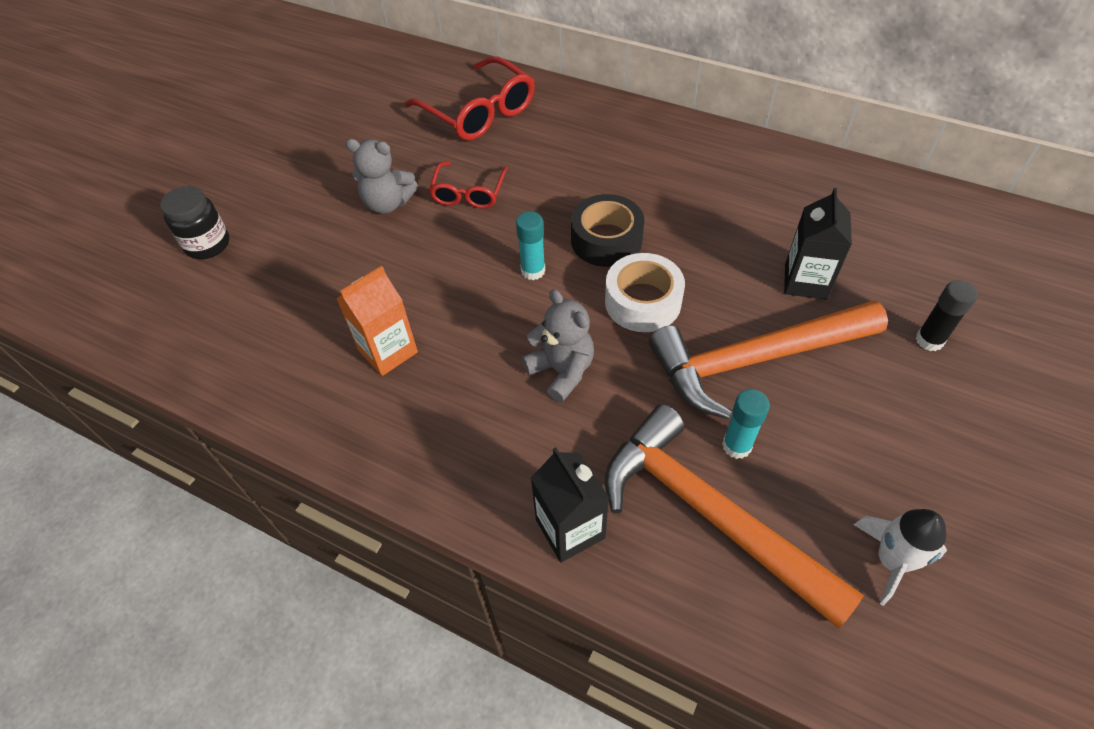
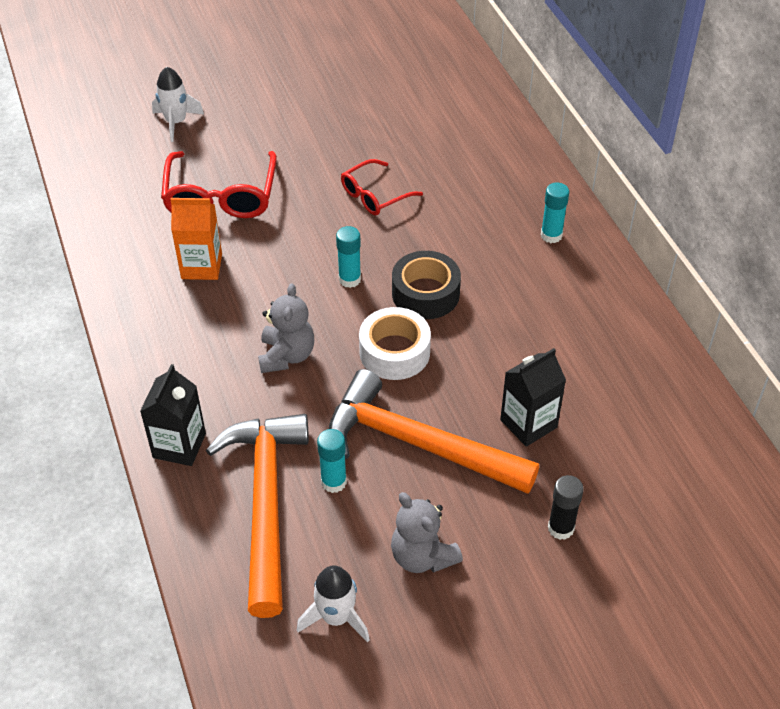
camera: 40 degrees right, 5 degrees down
black jar [160,186,229,259] -> white rocket [152,67,204,142]
grey teddy bear [345,139,418,214] -> grey teddy bear moved to [391,492,463,573]
red glasses [405,56,535,141] -> red glasses moved to [161,151,277,218]
none -> turquoise glue stick [541,182,569,243]

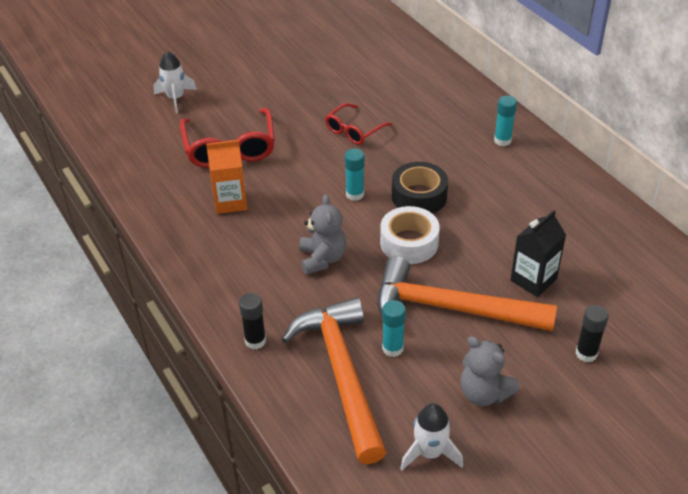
camera: 10 degrees left, 5 degrees down
black carton [140,364,206,466] -> black glue stick [239,293,266,349]

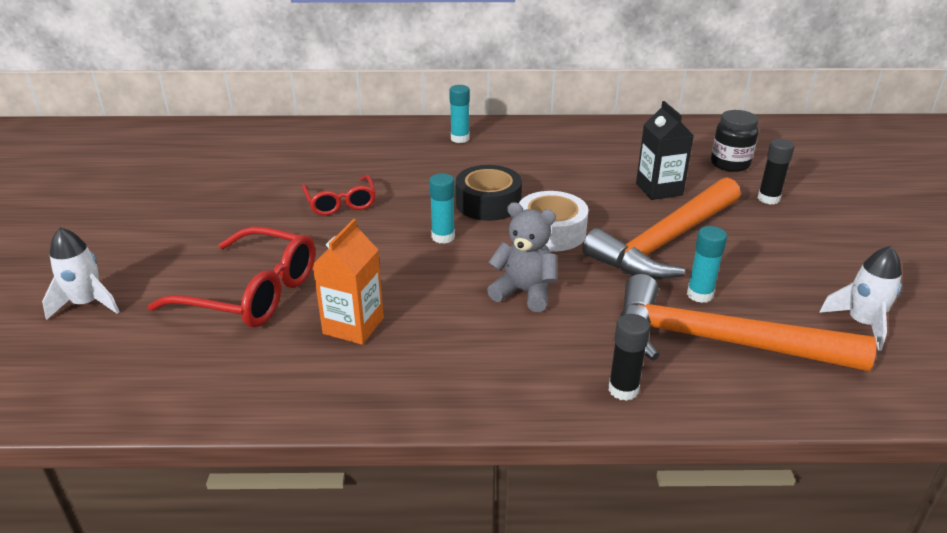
camera: 60 degrees left, 10 degrees down
grey teddy bear [460,336,519,406] -> none
none -> black jar [711,110,759,172]

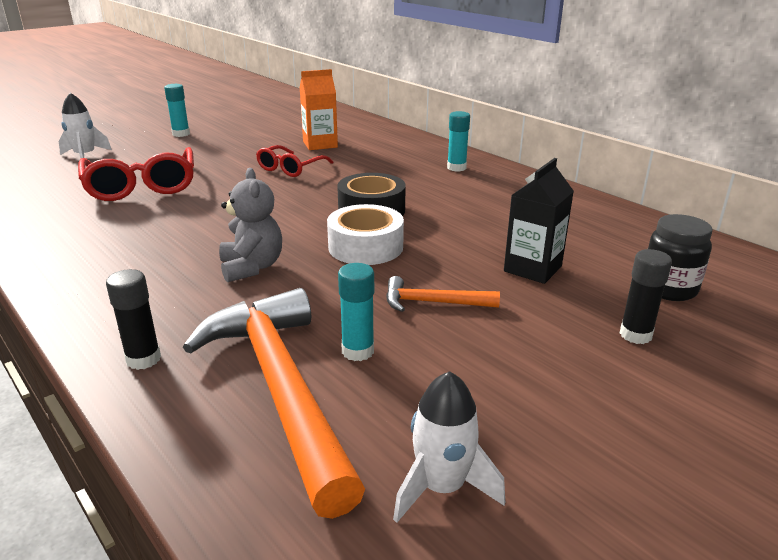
camera: 50 degrees right, 5 degrees down
orange carton [312,219,384,345] -> orange carton moved to [300,69,338,150]
turquoise glue stick [429,173,455,244] -> turquoise glue stick moved to [164,84,190,137]
orange hammer [582,178,741,280] -> orange hammer [386,276,500,312], size x0.46

